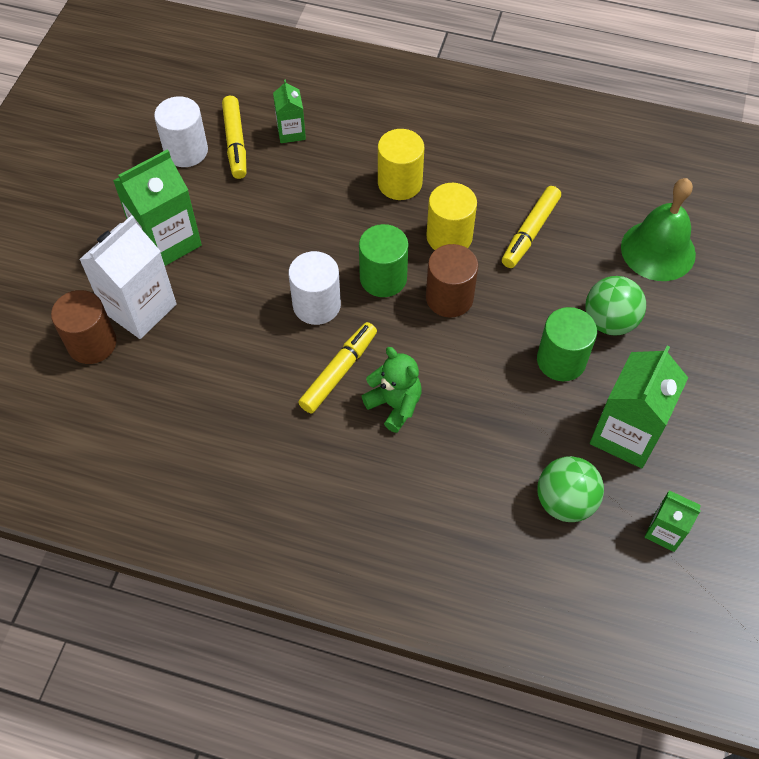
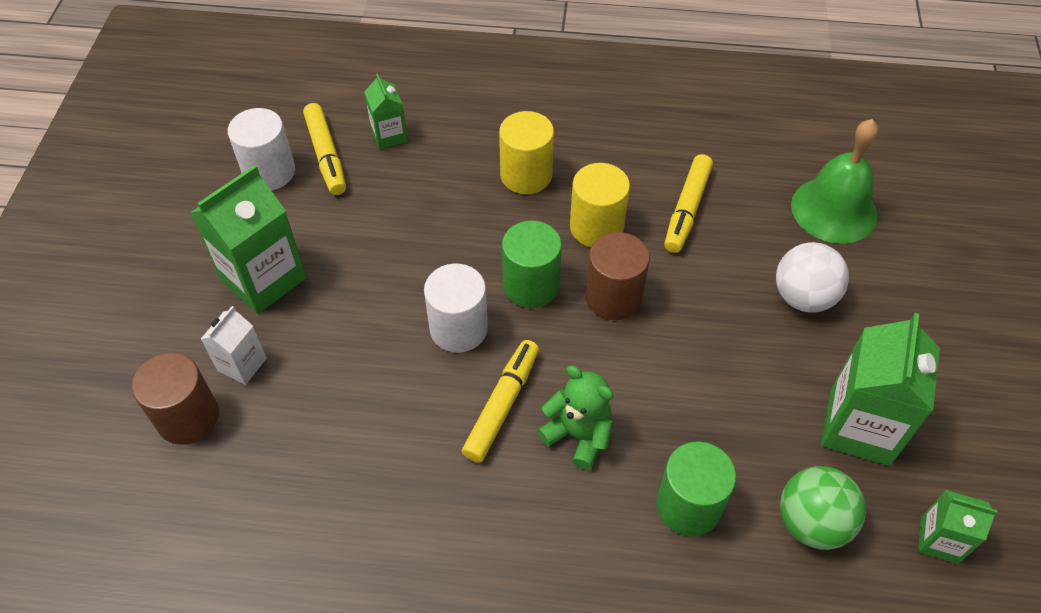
camera: 10 degrees left, 5 degrees down
white carton [79,215,177,339] -> white carton [201,306,267,385], size x0.54
green cylinder [537,307,597,381] -> green cylinder moved to [656,442,736,536]
green ball [585,276,646,336] -> white ball [776,242,849,313]

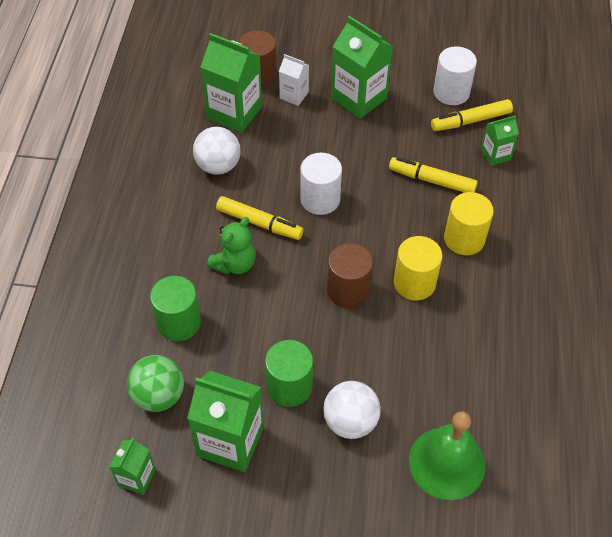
camera: 90 degrees right, 0 degrees up
green cylinder [502,221,562,308] -> green cylinder moved to [265,340,313,407]
yellow marker [664,154,713,253] -> yellow marker moved to [389,157,478,193]
none -> white ball [193,127,241,175]
none -> green carton [201,33,262,133]

